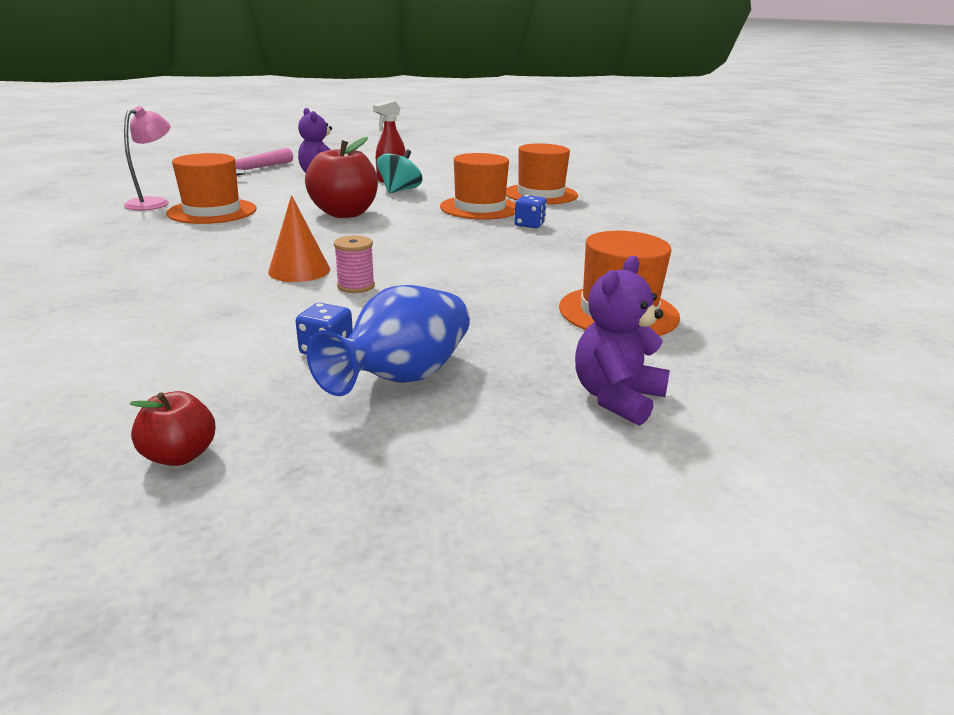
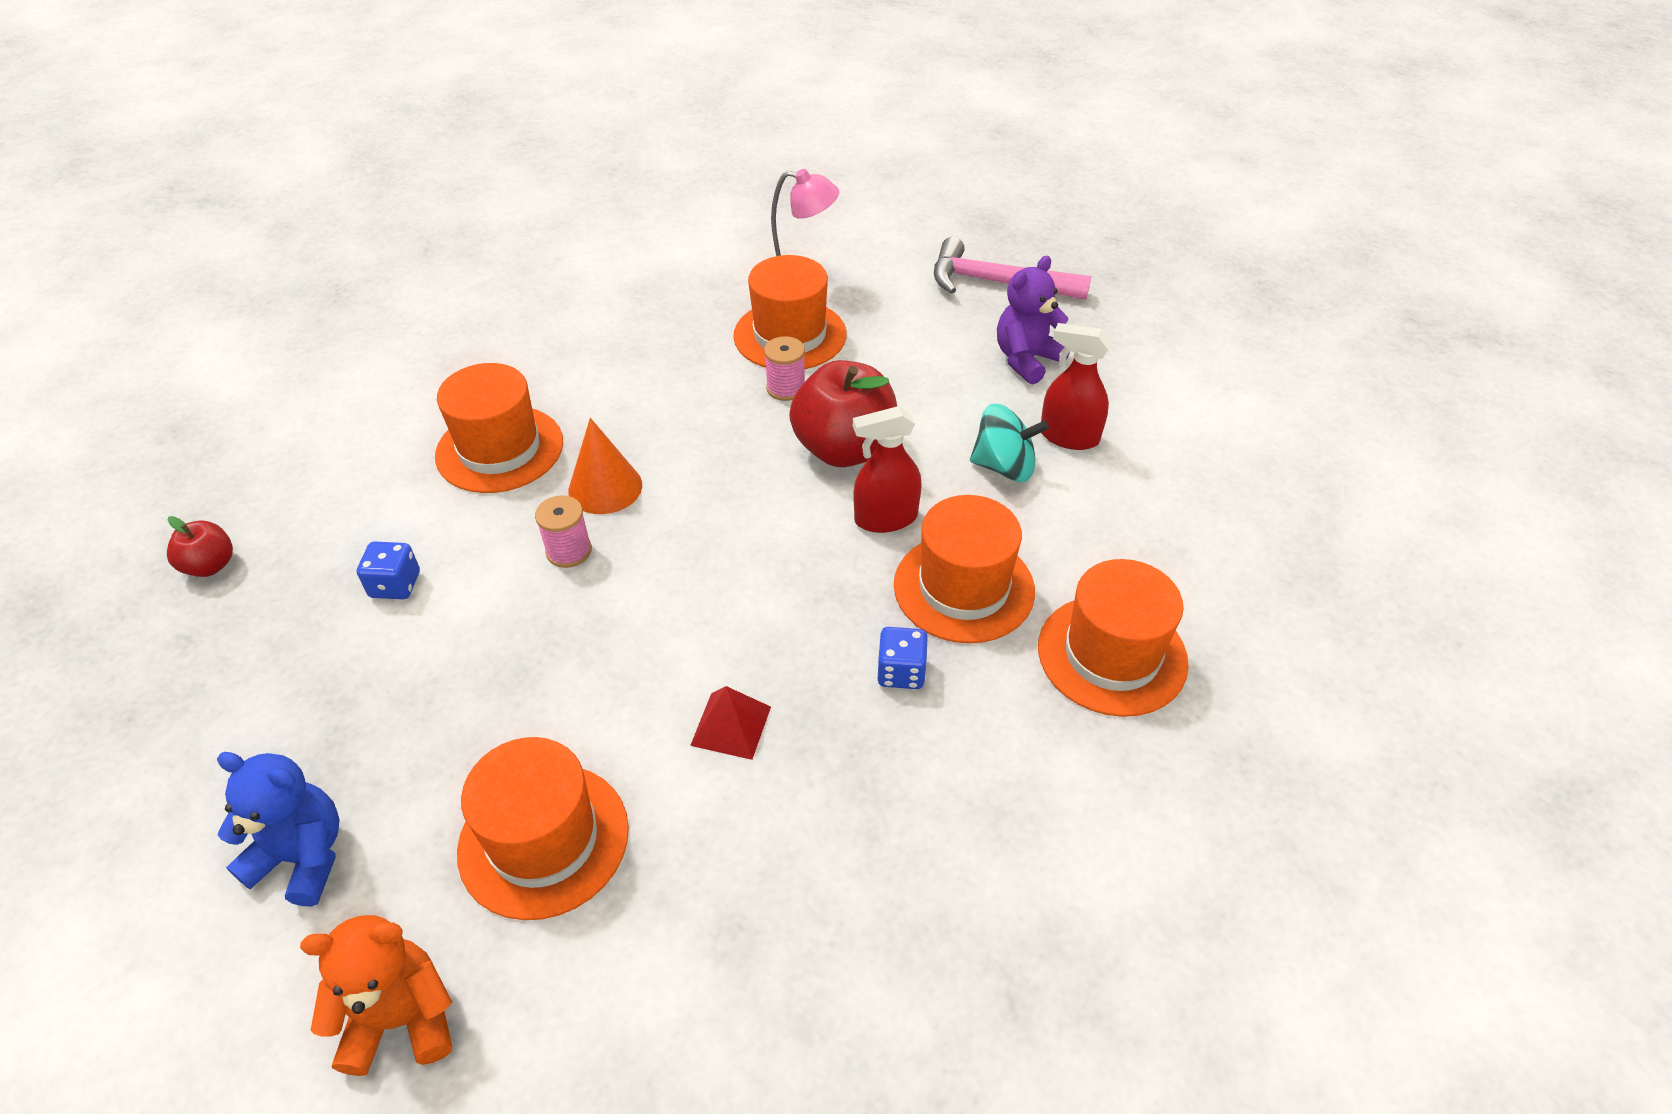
camera: 75 degrees right, 20 degrees up
blue vase [307,285,470,396] -> none
purple teddy bear [575,256,670,426] -> blue teddy bear [217,752,340,906]
none -> orange teddy bear [300,915,452,1076]
none -> orange hat [435,363,563,493]
none -> red pyramid [690,686,771,760]
none -> pink spool [764,336,805,401]
none -> red spray bottle [853,406,922,533]

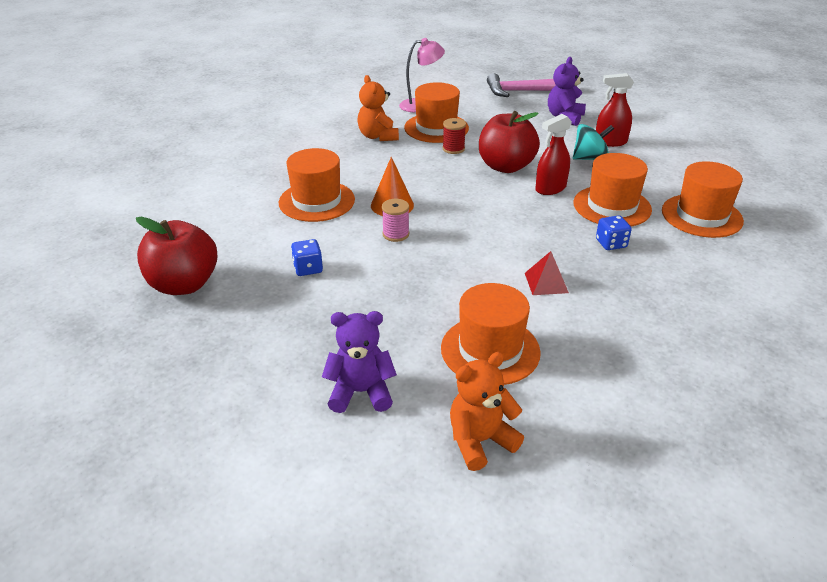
camera: 20 degrees left, 10 degrees down
red apple [167,516,233,577] -> red apple [136,217,217,295], size x2.04
blue teddy bear [217,752,340,906] -> purple teddy bear [322,311,397,413]
pink spool [764,336,805,401] -> red spool [442,118,466,154]
none -> orange teddy bear [357,75,399,141]

